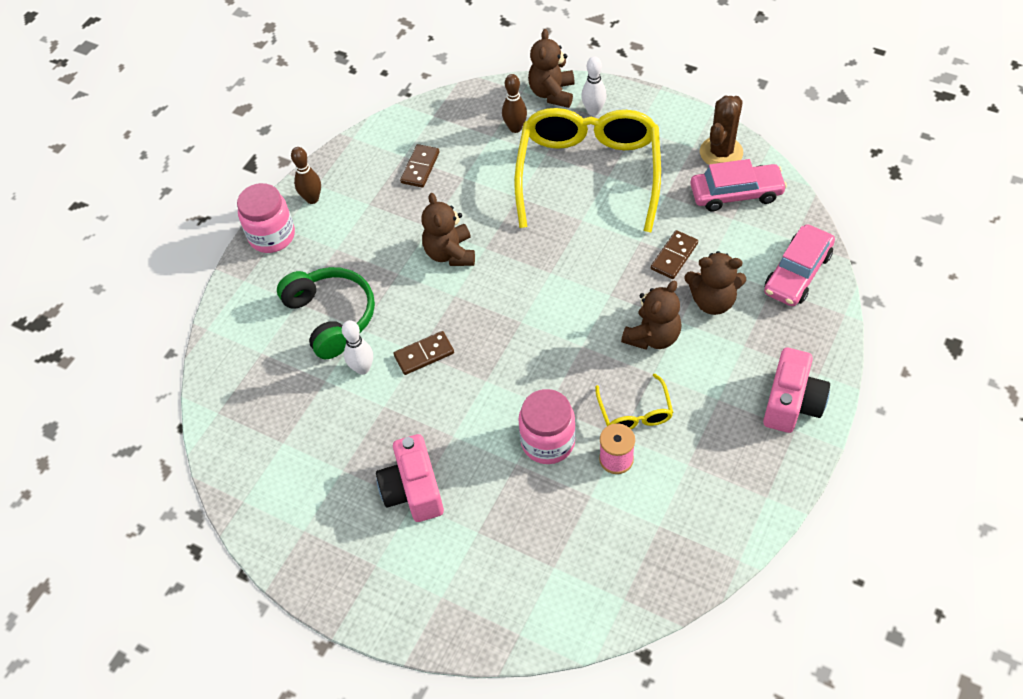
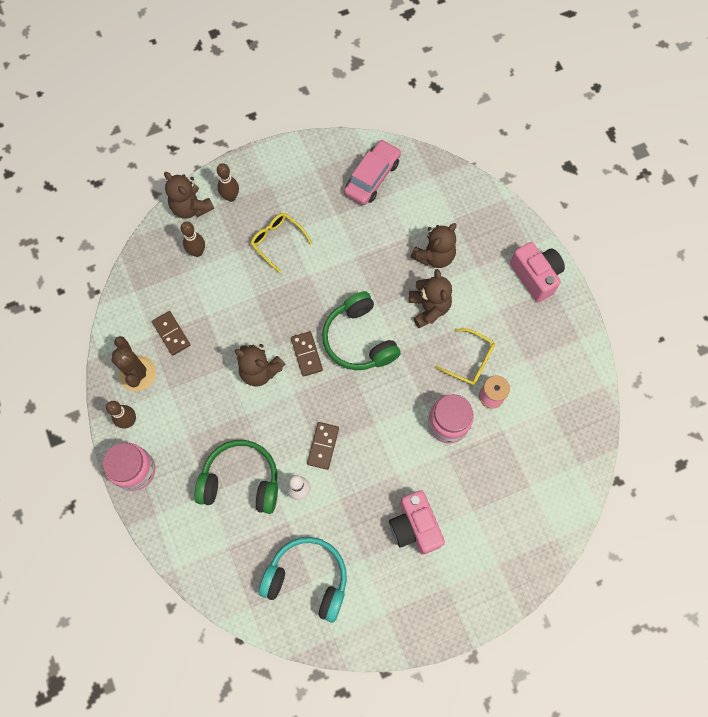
camera: 55 degrees left, 15 degrees up
pink camera [376,434,444,522] -> pink camera turned 45 degrees clockwise [389,490,445,555]
yellow glasses [514,108,661,232] -> yellow glasses [251,213,312,273], size x0.44
white bowling pin [581,56,607,116] -> brown bowling pin [217,163,239,202]
brown domino [651,230,698,279] -> brown domino moved to [291,331,323,377]
brown cactus [700,96,743,165] -> brown cactus moved to [112,336,156,391]
pink car [764,224,835,306] -> none
none -> turquoise headphones [259,537,347,623]
none -> green headphones [322,291,401,370]

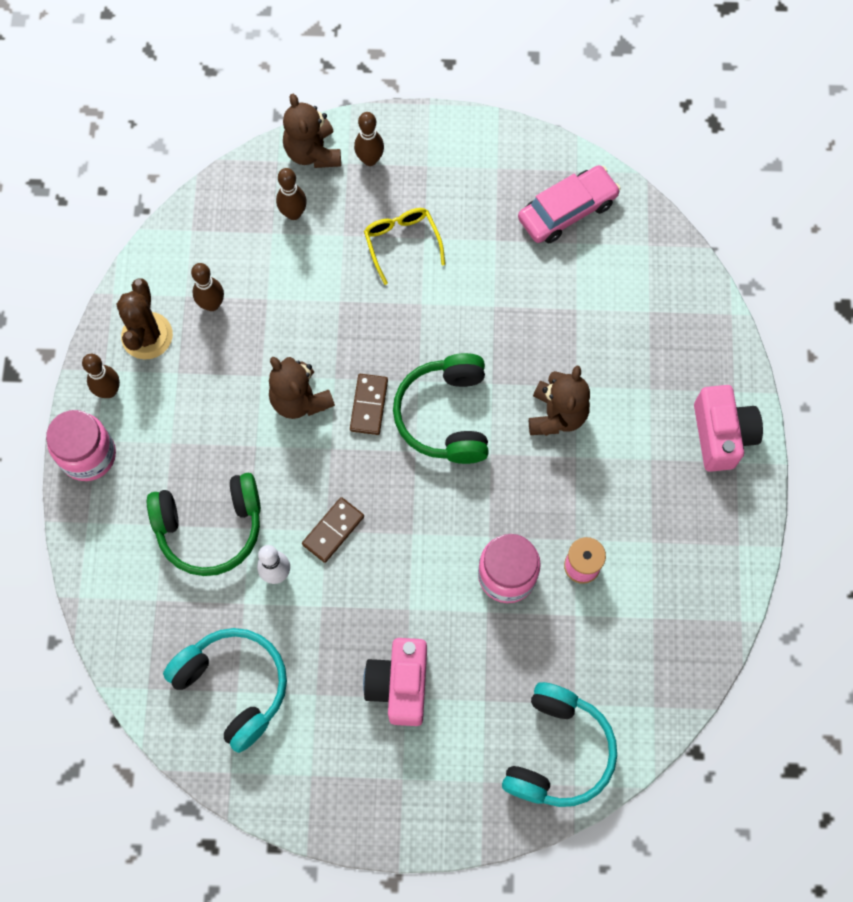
camera: 25 degrees right, 0 degrees up
brown domino [152,311,190,356] -> brown bowling pin [191,263,224,311]
green headphones [195,440,278,514] -> green headphones turned 135 degrees clockwise [147,473,261,576]
brown teddy bear [410,223,457,268] -> none
yellow glasses [435,329,495,385] -> none
none -> turquoise headphones [502,682,617,807]

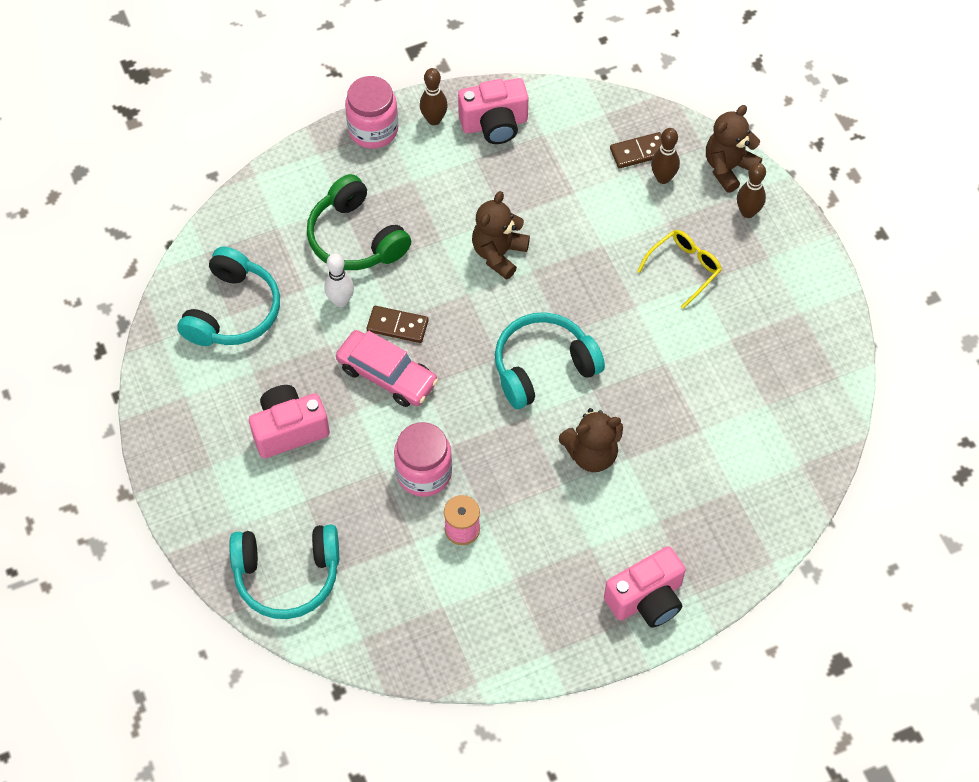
camera: 65 degrees right, 10 degrees down
brown cactus [117,278,173,360] -> pink camera [458,78,528,144]
brown bowling pin [191,263,224,311] -> none
brown domino [350,374,388,435] -> brown domino moved to [610,132,662,168]
green headphones [393,353,489,464] -> turquoise headphones [495,312,605,409]
pink car [518,165,621,243] -> pink car moved to [336,330,438,407]

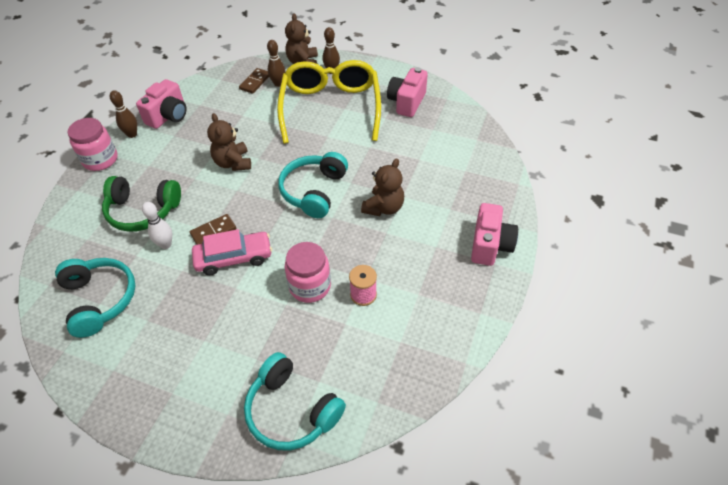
camera: 45 degrees left, 10 degrees down
turquoise headphones [229,524,339,619] -> turquoise headphones turned 90 degrees clockwise [244,352,346,450]
pink camera [249,385,330,458] -> pink camera moved to [387,67,428,117]
yellow glasses [637,230,722,309] -> yellow glasses [277,60,381,144], size x2.30

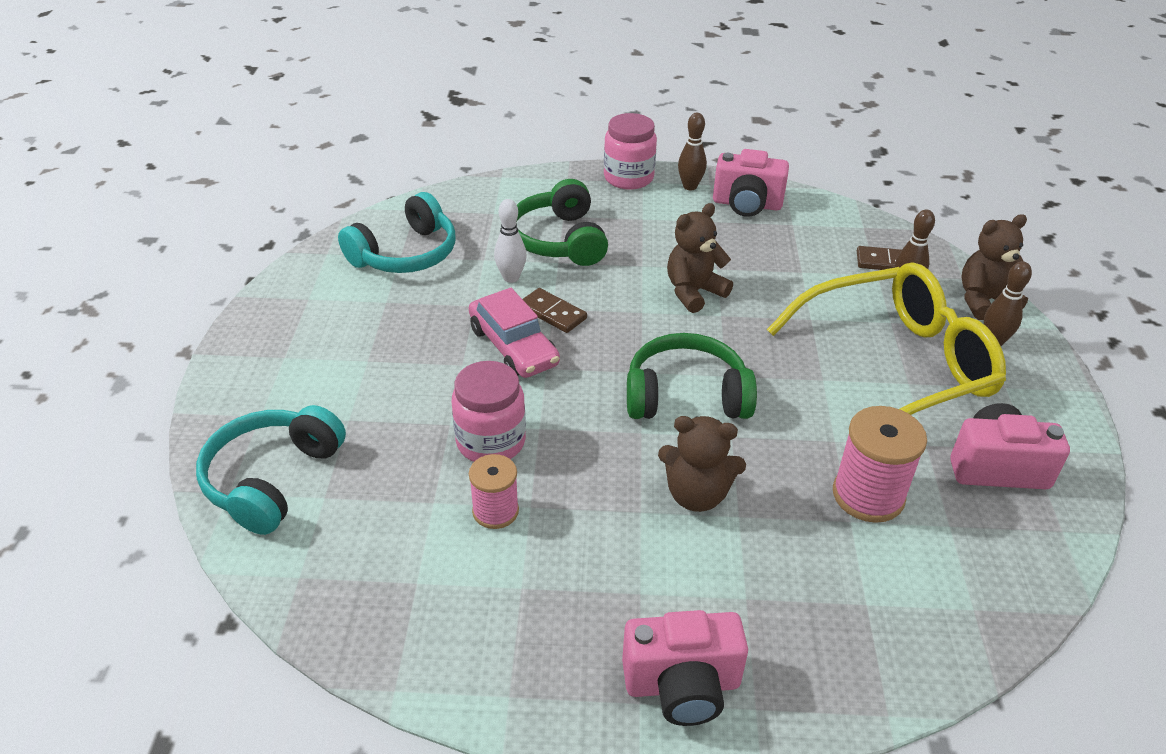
camera: 70 degrees right, 10 degrees down
turquoise headphones [278,152,348,218] -> green headphones [627,333,757,419]
none -> pink spool [833,406,927,523]

